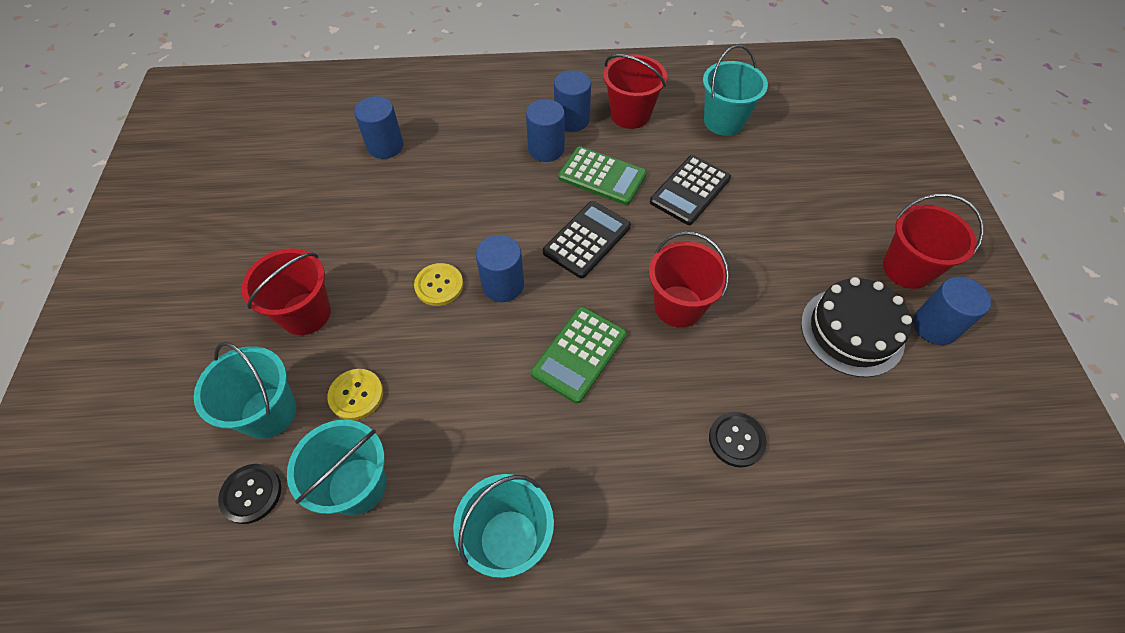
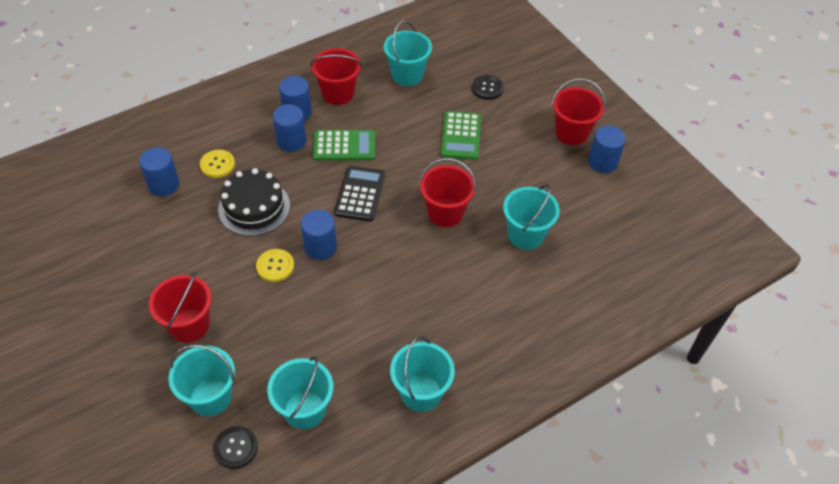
camera: 30 degrees left, 5 degrees down
yellow button [327,369,383,420] -> yellow button moved to [200,150,235,178]
green calculator [531,307,627,404] -> green calculator moved to [441,111,481,160]
black calculator [650,155,731,225] -> none
black button [709,412,767,467] -> black button moved to [472,75,504,100]
black cake [801,277,912,377] -> black cake moved to [218,168,290,236]
none -> turquoise bucket [503,184,560,250]

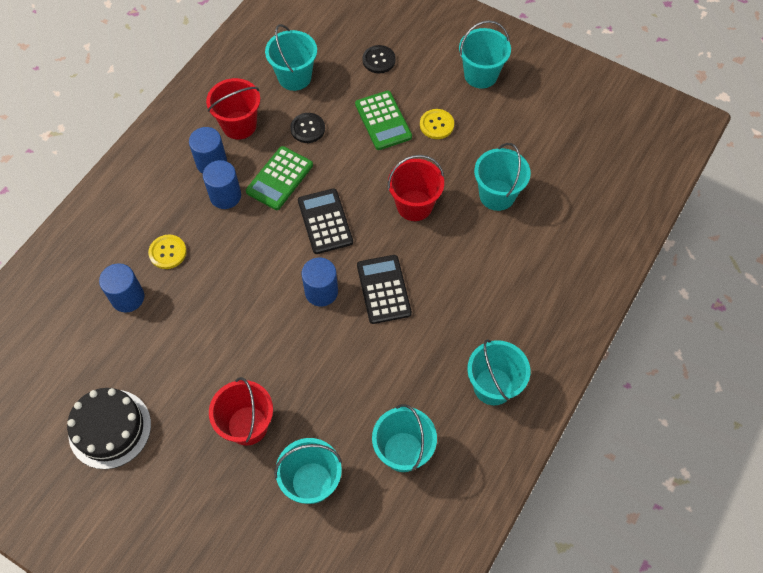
camera: 25 degrees left, 10 degrees up
black button [213,426,258,469] -> black button moved to [290,113,325,143]
black cake [218,168,290,236] -> black cake moved to [67,388,151,469]
yellow button [256,249,294,282] -> yellow button moved to [420,109,454,139]
green calculator [313,130,375,161] -> green calculator turned 150 degrees clockwise [246,146,313,210]
red bucket [552,78,605,145] -> turquoise bucket [459,20,511,88]
blue cylinder [588,125,626,173] -> none
none -> black calculator [357,255,412,324]

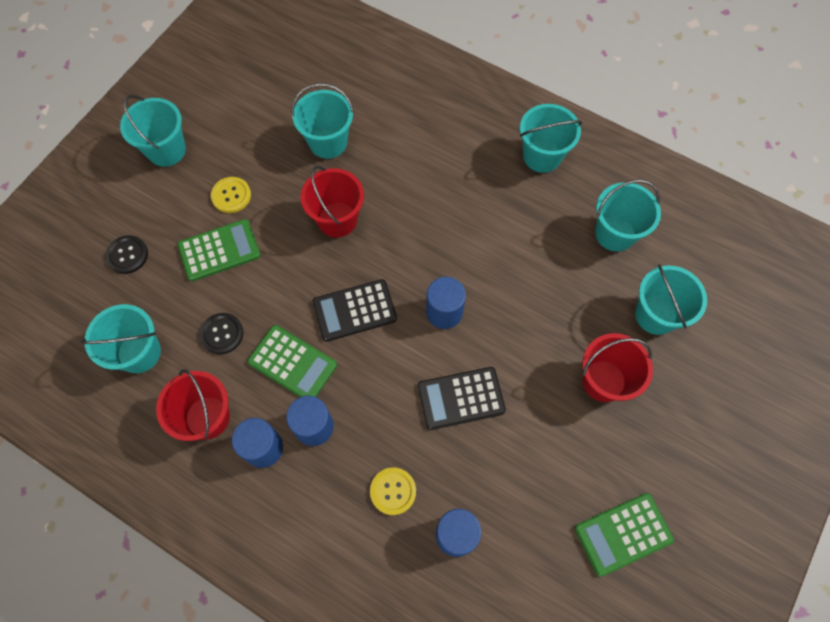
camera: 90 degrees left, 5 degrees up
black cake [67,388,151,469] -> green calculator [575,493,674,577]
black calculator [357,255,412,324] -> black calculator moved to [418,367,506,430]

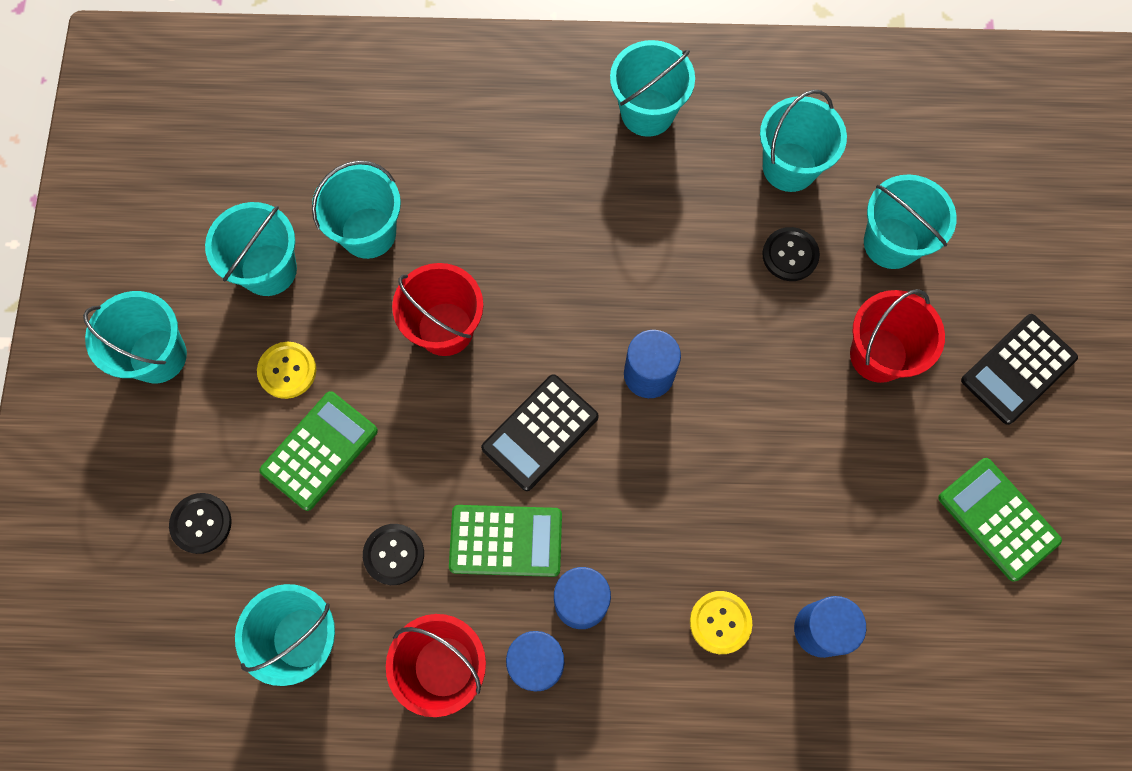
camera: 30 degrees left, 5 degrees up
black calculator [418,367,506,430] -> black calculator moved to [961,314,1078,425]
green calculator [575,493,674,577] -> green calculator turned 105 degrees clockwise [938,458,1062,581]
none -> turquoise bucket [205,202,297,296]
none -> black button [762,227,820,281]

